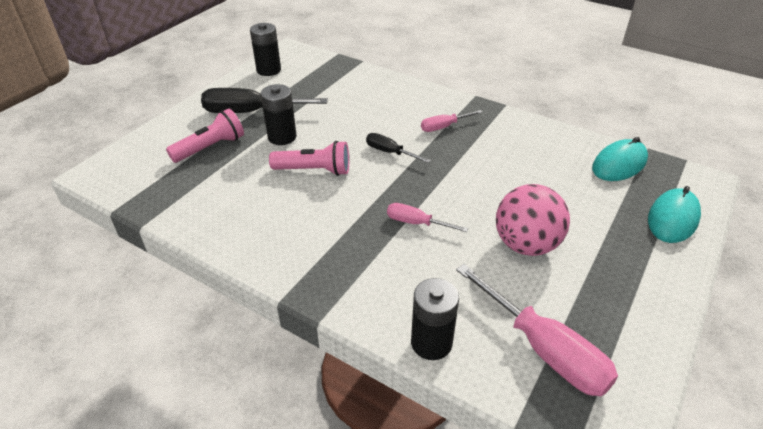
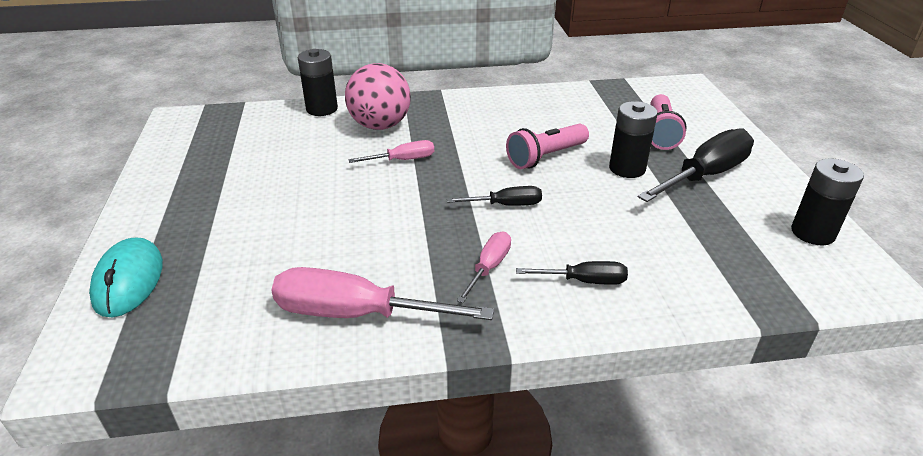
camera: 140 degrees right, 5 degrees down
pink screwdriver [456,264,618,396] -> pink screwdriver moved to [272,267,494,320]
pink ball [496,184,570,256] -> pink ball moved to [345,63,411,130]
turquoise mouse [592,137,648,181] -> none
none -> black screwdriver [516,261,628,285]

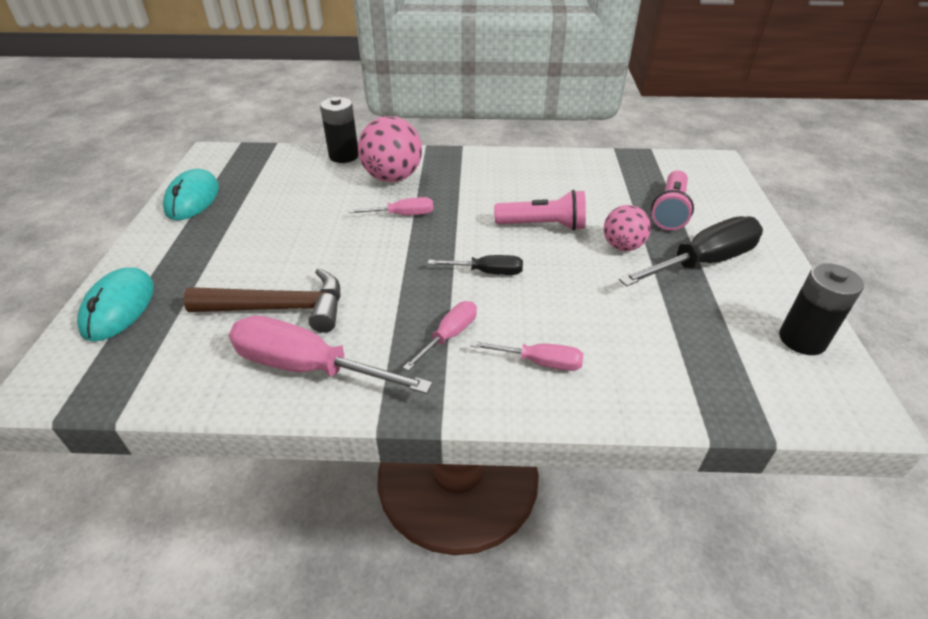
camera: 10 degrees right, 5 degrees up
pink flashlight [506,124,589,169] -> pink flashlight turned 150 degrees counterclockwise [494,190,586,231]
black screwdriver [516,261,628,285] -> pink screwdriver [471,341,583,371]
black battery [609,101,658,178] -> pink ball [604,205,651,251]
none -> turquoise mouse [163,169,219,220]
none -> brown hammer [183,268,341,333]

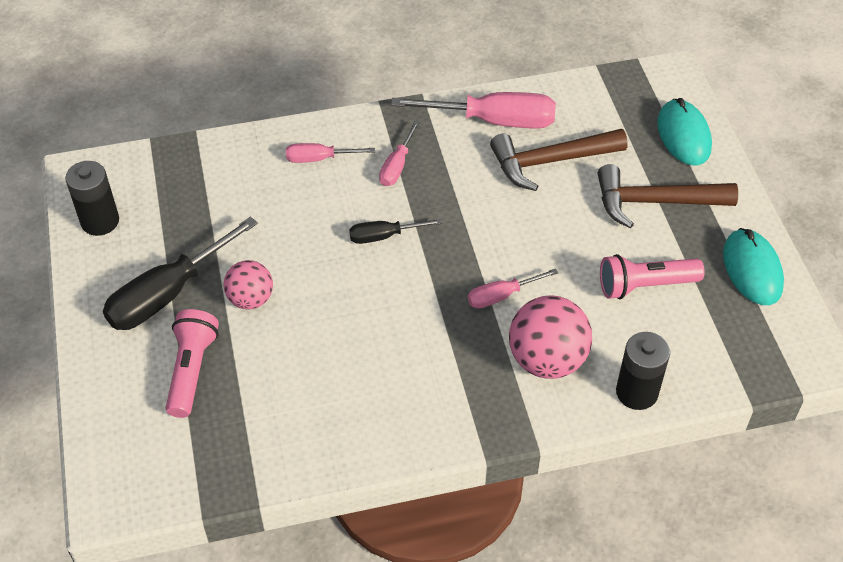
camera: 165 degrees right, 10 degrees up
pink flashlight [494,190,586,231] -> pink flashlight moved to [600,254,705,299]
none -> brown hammer [598,164,738,228]

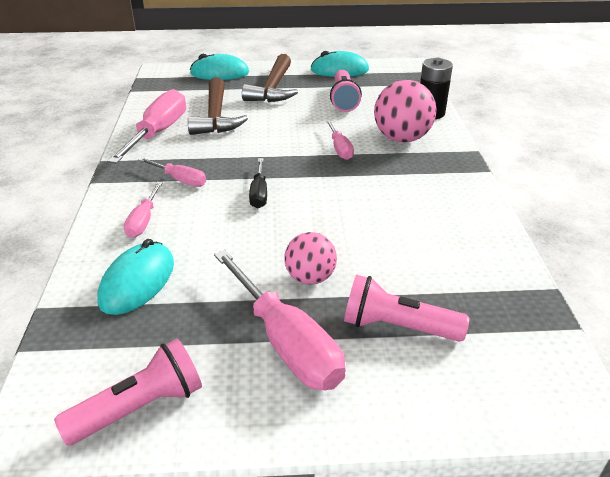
camera: 80 degrees left, 15 degrees down
black battery [65,161,119,236] -> pink flashlight [54,339,202,445]
black screwdriver [103,216,258,330] -> pink screwdriver [214,250,346,390]
none -> turquoise mouse [97,239,174,315]

